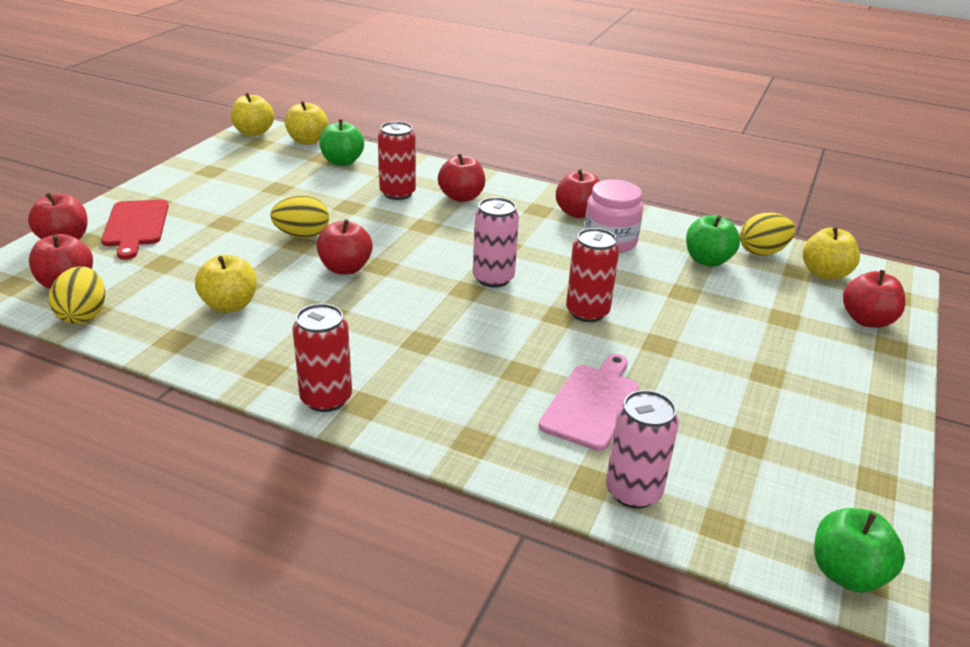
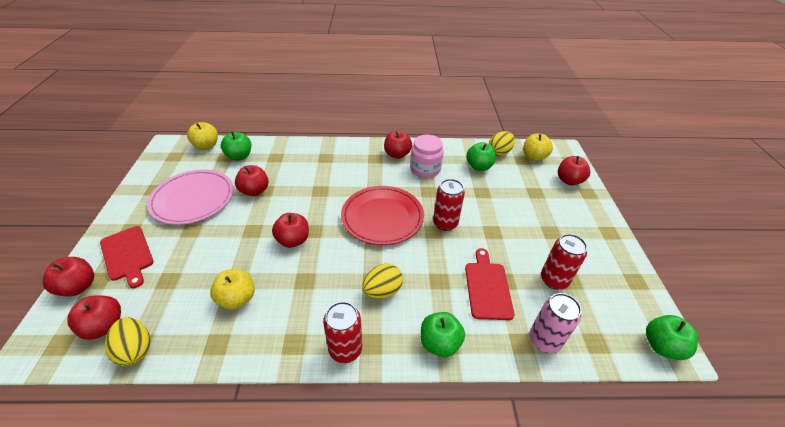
camera: 25 degrees left, 10 degrees up
yellow apple [231,93,274,136] -> none
yellow egg [270,195,329,238] -> yellow egg moved to [362,264,403,299]
red can [378,122,416,200] -> red can moved to [541,234,587,290]
red apple [438,153,485,202] -> red apple moved to [235,165,269,196]
pink can [473,197,519,287] -> red plate [341,186,424,245]
pink cutting board [539,354,639,451] -> red cutting board [465,248,514,320]
none -> pink plate [147,170,234,225]
none -> green apple [421,312,465,357]

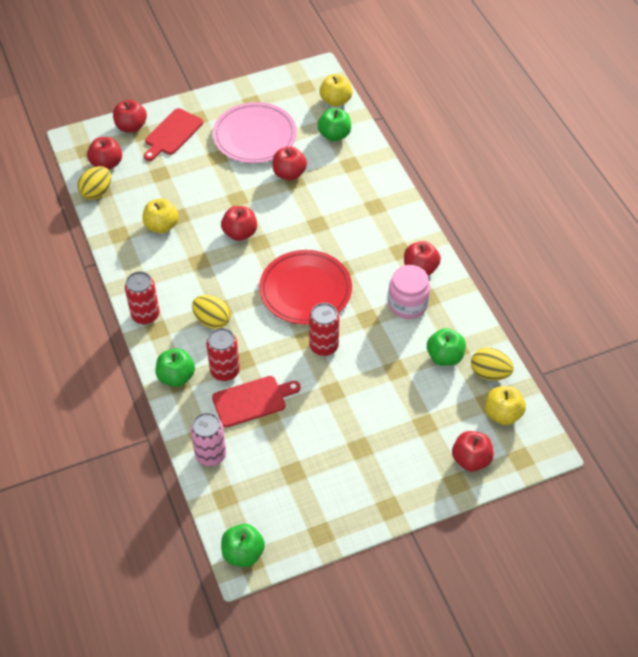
camera: 70 degrees right, 10 degrees up
red can [541,234,587,290] -> red can moved to [206,328,240,381]

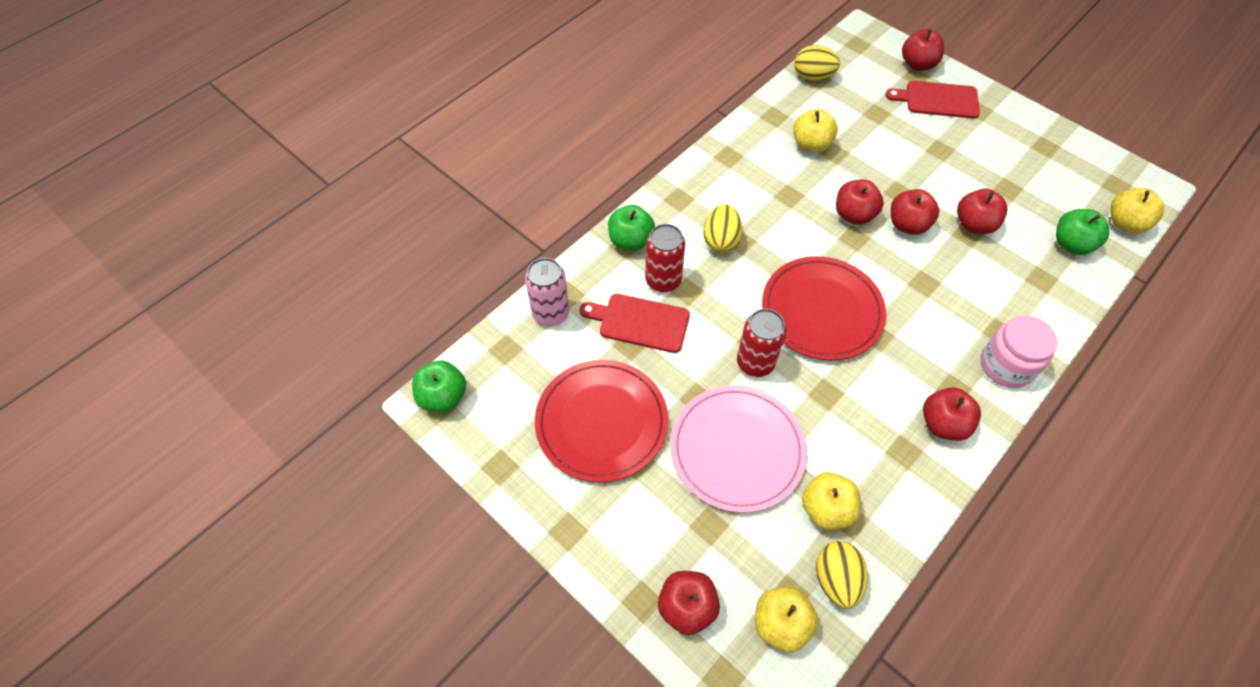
camera: 65 degrees right, 5 degrees up
red apple [87,137,122,170] -> red apple moved to [891,189,939,235]
red can [125,271,160,325] -> none
red cutting board [212,376,301,428] -> red cutting board turned 150 degrees clockwise [580,294,690,353]
pink plate [213,102,297,163] -> pink plate moved to [670,385,807,513]
pink jar [388,265,430,319] -> pink jar moved to [980,315,1058,388]
green apple [427,328,466,366] -> yellow apple [802,472,861,530]
none -> red plate [535,360,668,483]

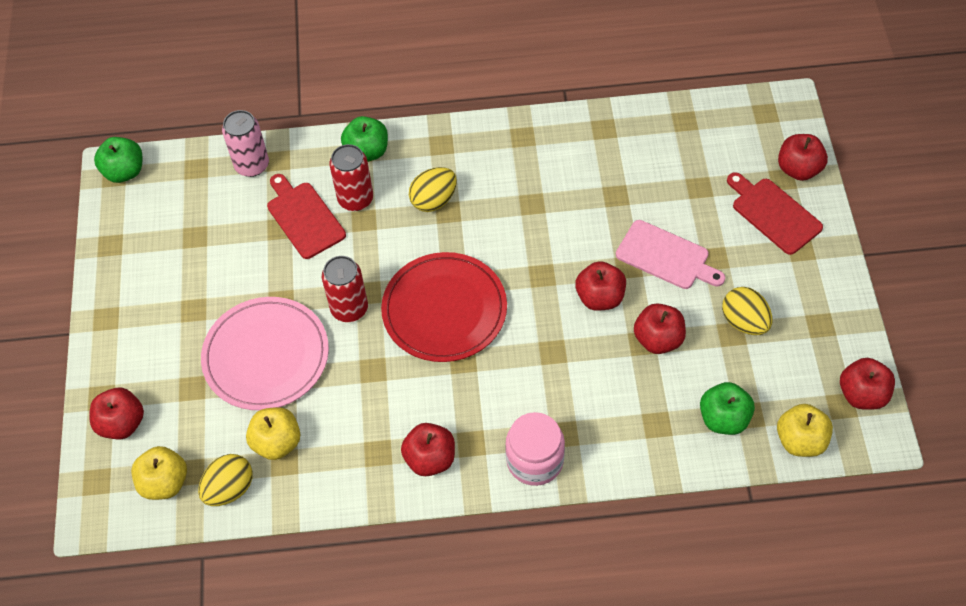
camera: 45 degrees right, 0 degrees up
red plate [535,360,668,483] -> none
yellow apple [793,109,838,153] -> none
yellow egg [794,45,840,81] -> yellow egg moved to [722,287,772,335]
red apple [836,180,884,225] -> red apple moved to [840,358,895,410]
none -> pink cutting board [616,220,725,289]

